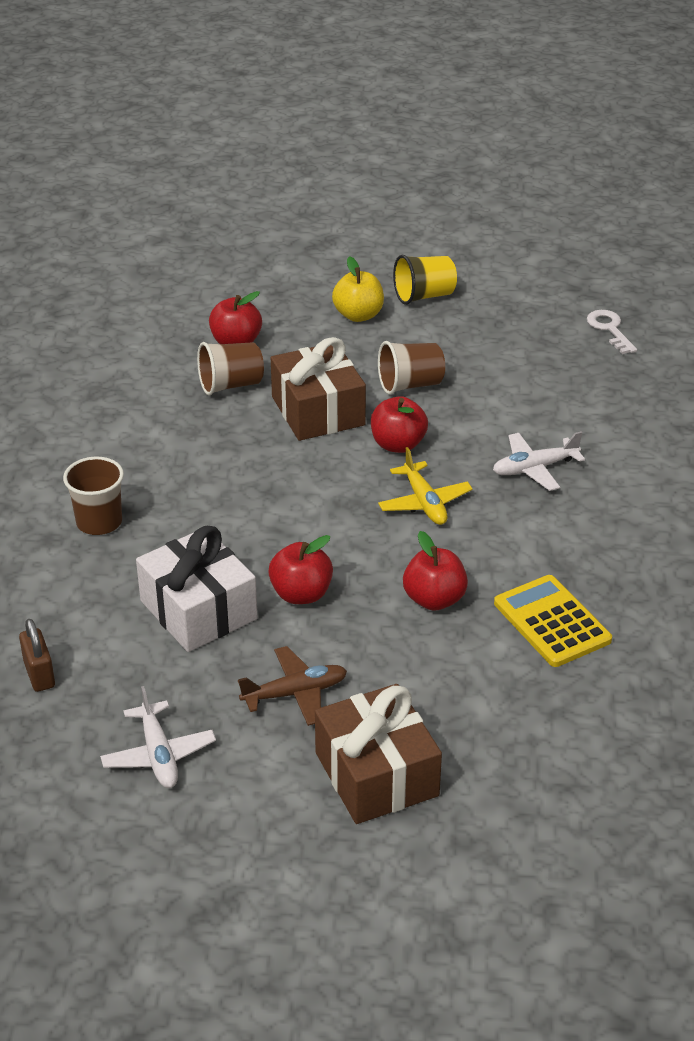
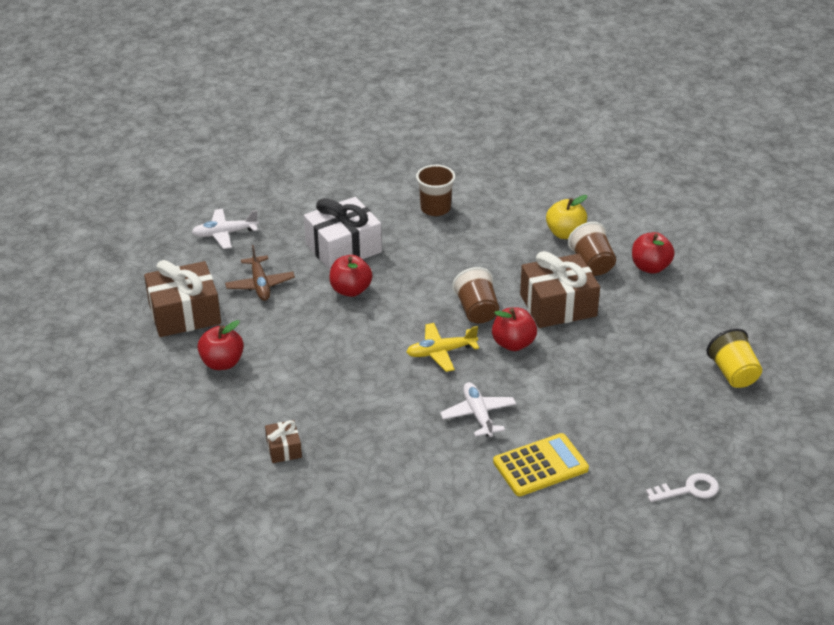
camera: 95 degrees right, 0 degrees up
brown padlock [19,619,55,692] -> none
yellow apple [332,256,384,322] -> yellow apple moved to [546,195,587,239]
brown cup [378,341,445,395] -> brown cup moved to [452,267,499,323]
red apple [403,531,468,611] -> red apple moved to [197,320,244,370]
yellow calculator [494,575,612,667] -> yellow calculator moved to [493,433,589,496]
none -> brown gift [265,420,302,463]

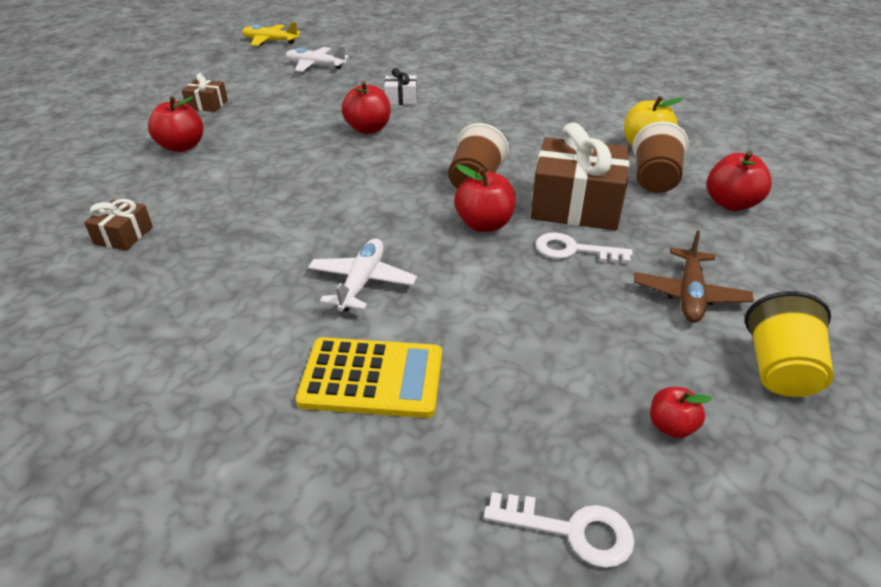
camera: 30 degrees right, 0 degrees up
brown gift [144,260,221,337] -> brown gift [182,73,228,112], size x0.49
brown plane [225,245,295,301] -> brown plane moved to [634,230,754,323]
white gift [304,197,382,270] -> white gift [384,68,417,105], size x0.49
yellow plane [406,323,479,372] -> yellow plane moved to [242,22,301,46]
brown cup [416,165,456,216] -> none
none -> white key [536,232,633,263]
none -> red apple [650,387,712,438]

